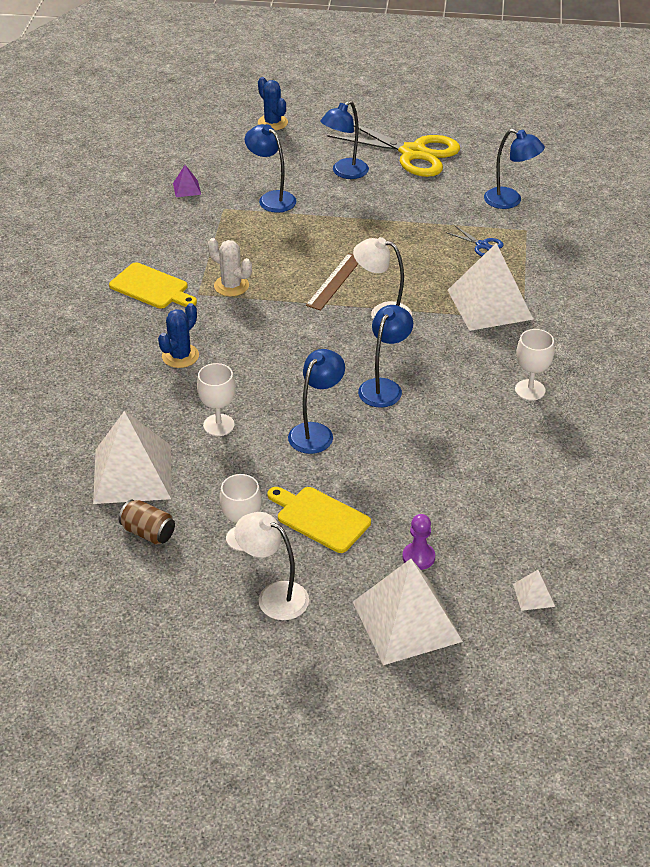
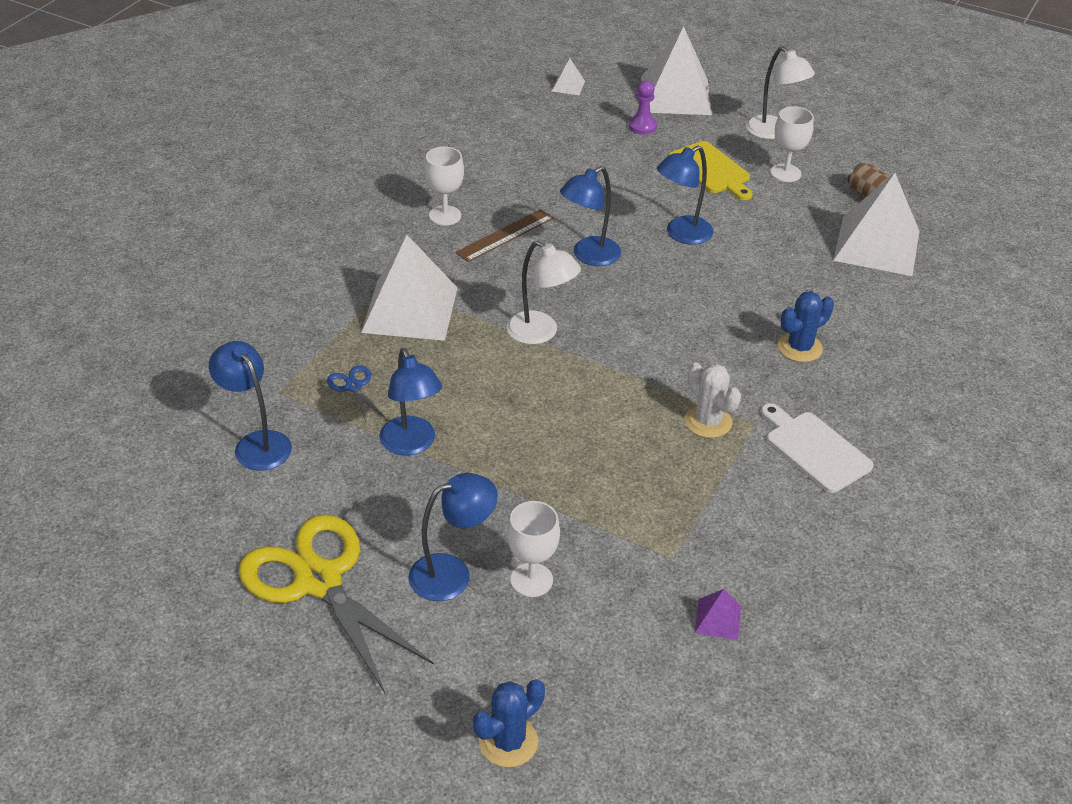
camera: 160 degrees left, 0 degrees up
yellow cutting board [109,262,197,309] -> white cutting board [761,403,874,493]
white goblet [197,363,235,436] -> white goblet moved to [507,501,560,597]
blue lamp [245,124,296,213] -> blue lamp moved to [379,348,442,455]
blue cactus [258,77,288,130] -> blue cactus turned 60 degrees clockwise [473,679,545,767]
brown ruler [306,253,358,311] -> brown ruler moved to [456,209,553,262]

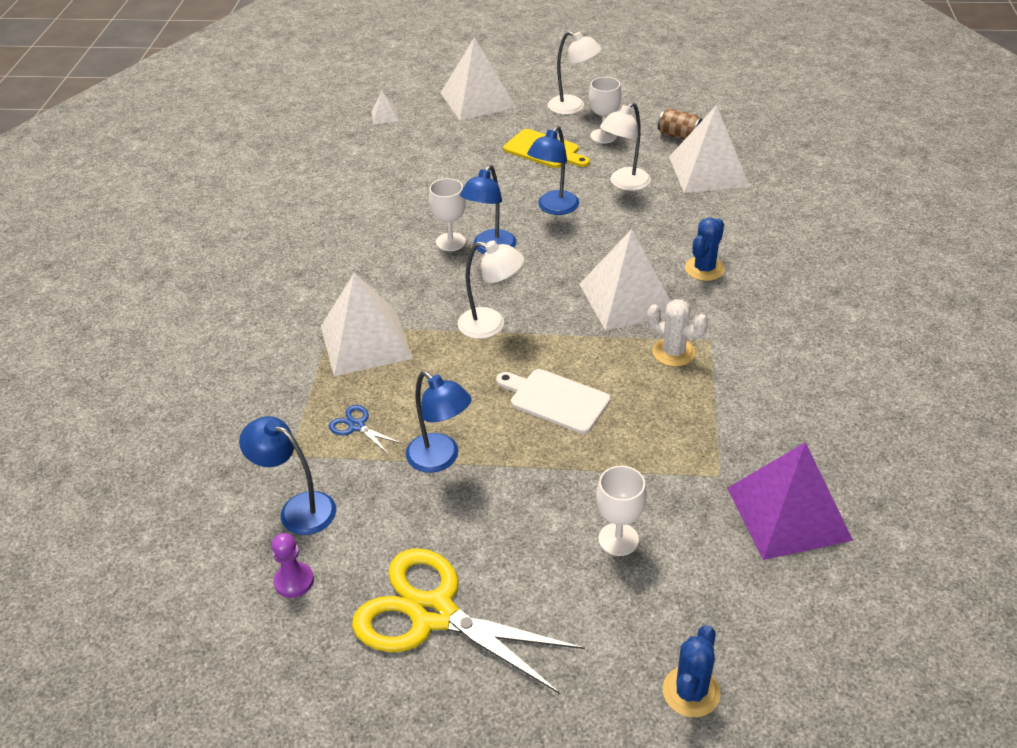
camera: 20 degrees left, 0 degrees up
blue lamp [408,473,498,601] -> none
white goblet [424,147,464,226] -> white goblet moved to [429,178,466,251]
brown ruler [456,209,553,262] -> none
purple pawn [628,81,657,135] -> purple pawn moved to [271,533,314,598]
purple pyramid [695,589,741,640] -> purple pyramid [727,442,853,560], size x2.39
white cutting board [761,403,874,493] -> white cutting board moved to [496,369,610,434]
none -> white pyramid [579,229,671,331]
none -> white lamp [600,102,651,191]

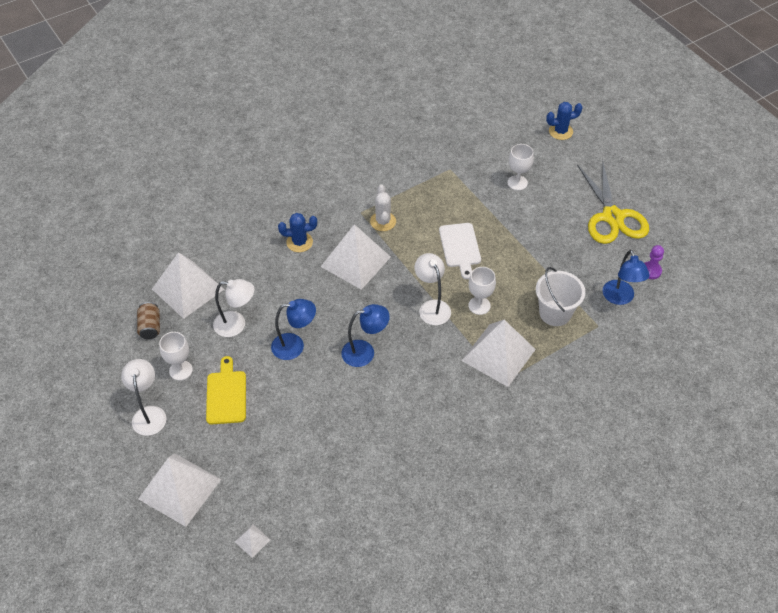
camera: 130 degrees left, 10 degrees up
blue scissors [329,405,402,455] -> white bucket [536,267,585,326]
blue lamp [405,371,472,473] -> none
white goblet [429,178,466,251] -> white goblet moved to [468,267,496,315]
purple pyramid [727,442,853,560] -> none

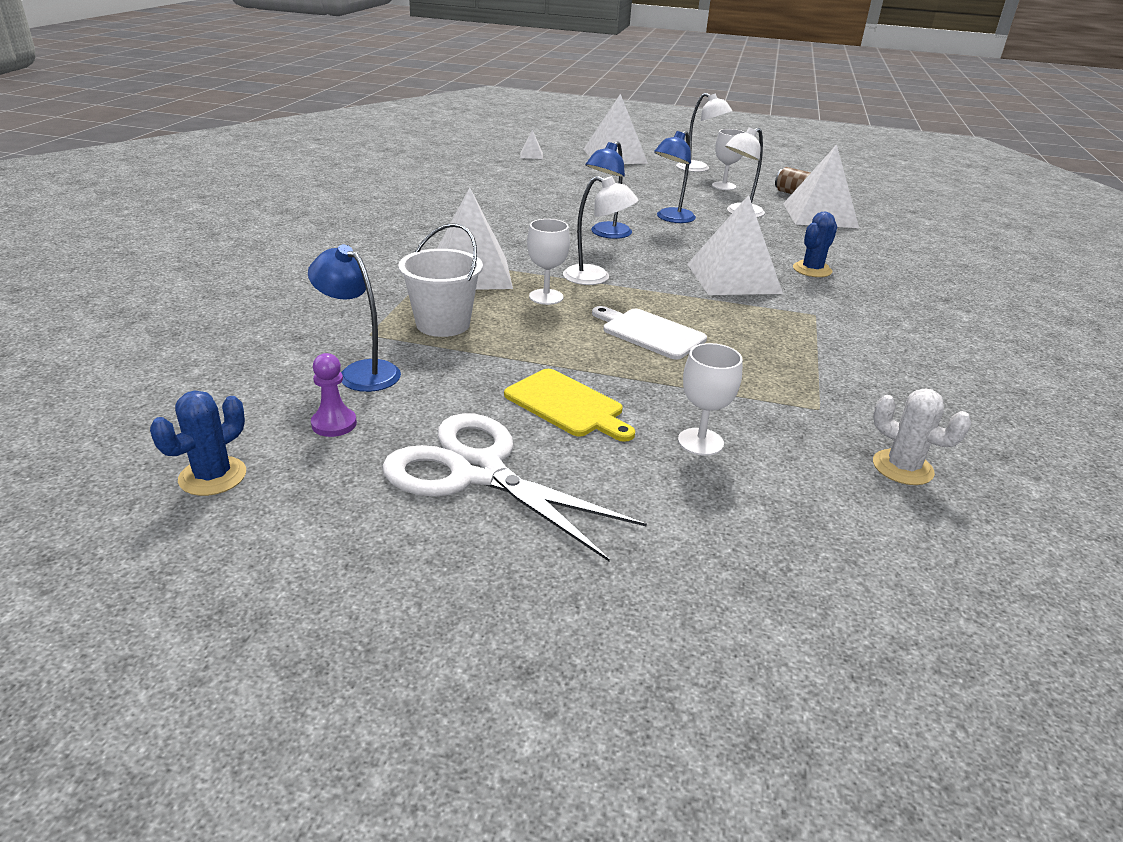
camera: 135 degrees right, 20 degrees down
yellow cutting board [206,356,246,424] -> yellow cutting board moved to [504,369,635,442]
white cactus [370,185,396,231] -> white cactus moved to [873,389,971,485]
blue cactus [546,102,583,140] -> blue cactus moved to [150,390,246,496]
yellow scissors [577,160,649,244] -> white scissors [382,413,647,561]

